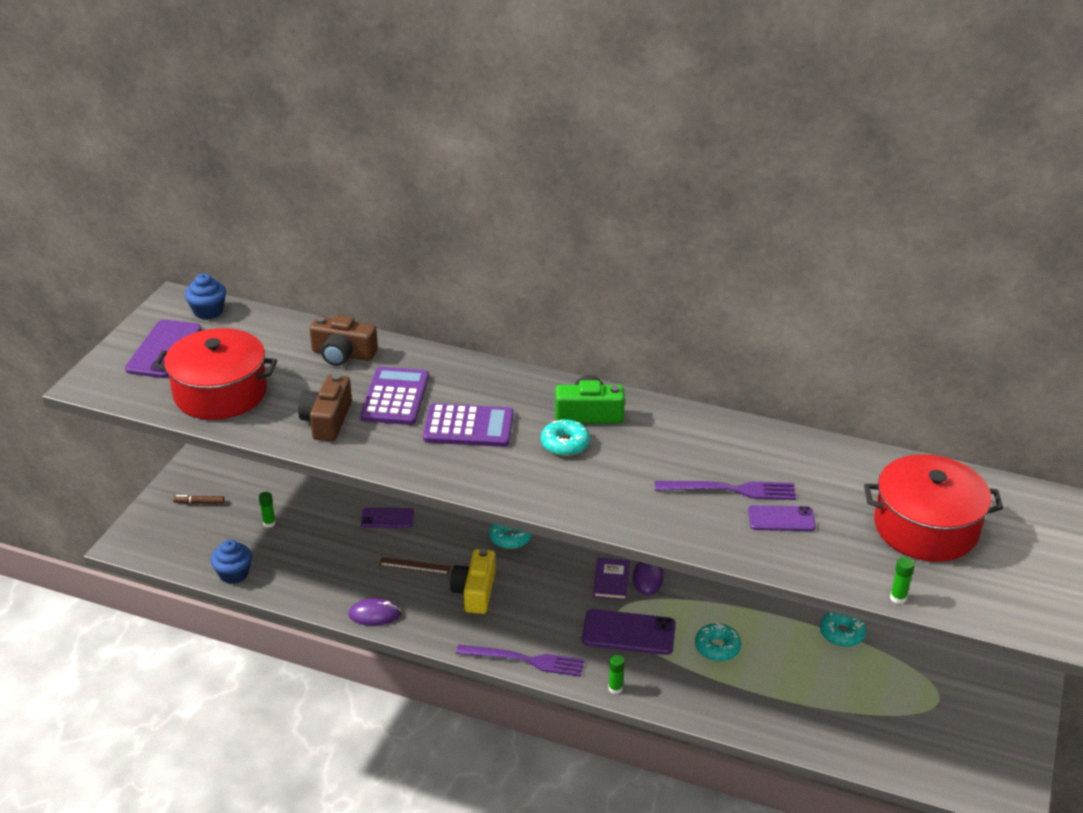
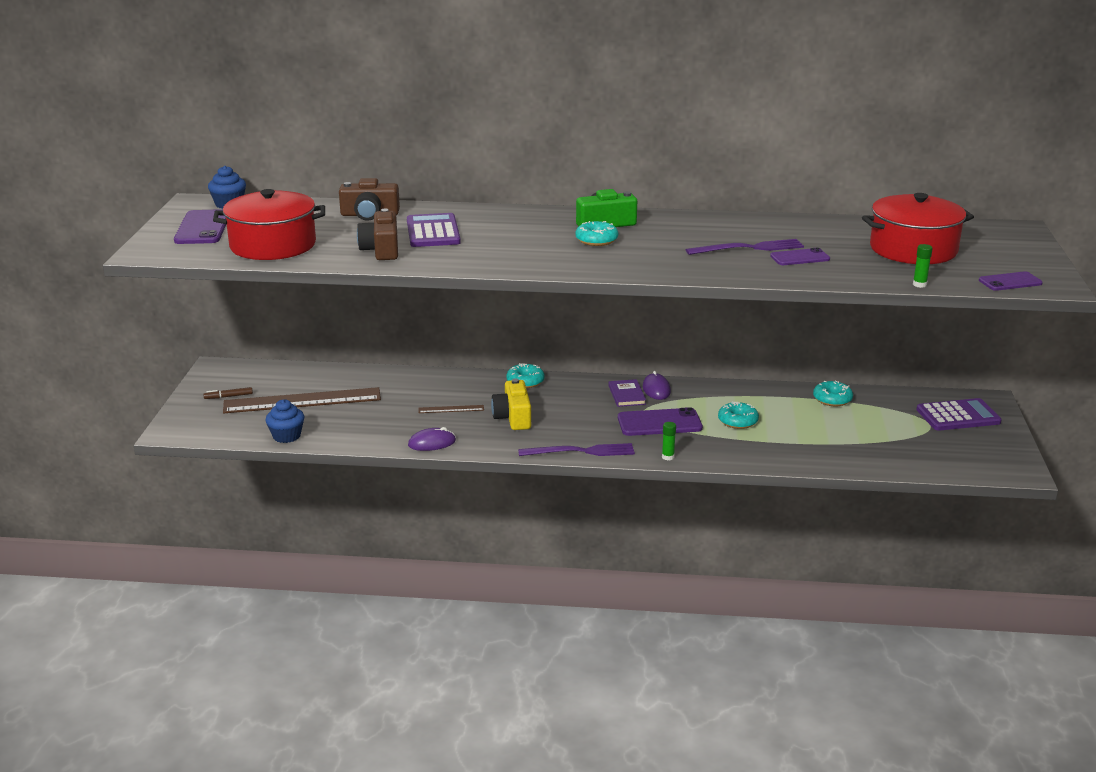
camera: 15 degrees left, 10 degrees down
green glue stick [259,492,276,528] -> brown ruler [223,387,381,413]
purple phone [361,508,414,528] -> purple phone moved to [979,271,1043,291]
purple calculator [423,403,514,447] -> purple calculator moved to [916,398,1002,431]

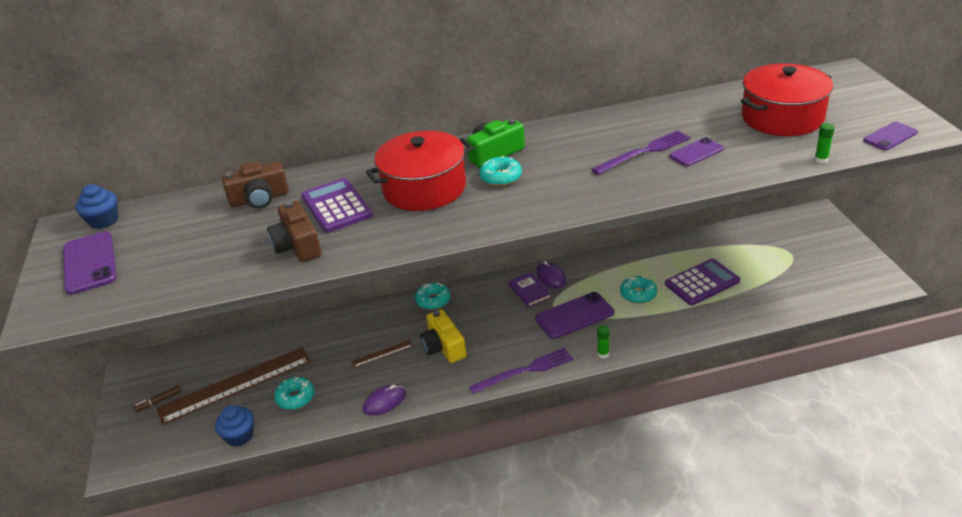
camera: 15 degrees left, 10 degrees up
red pot [213,189,325,260] -> red pot moved to [366,131,474,211]
turquoise donut [813,380,853,406] -> turquoise donut moved to [274,377,315,410]
purple calculator [916,398,1002,431] -> purple calculator moved to [665,258,740,306]

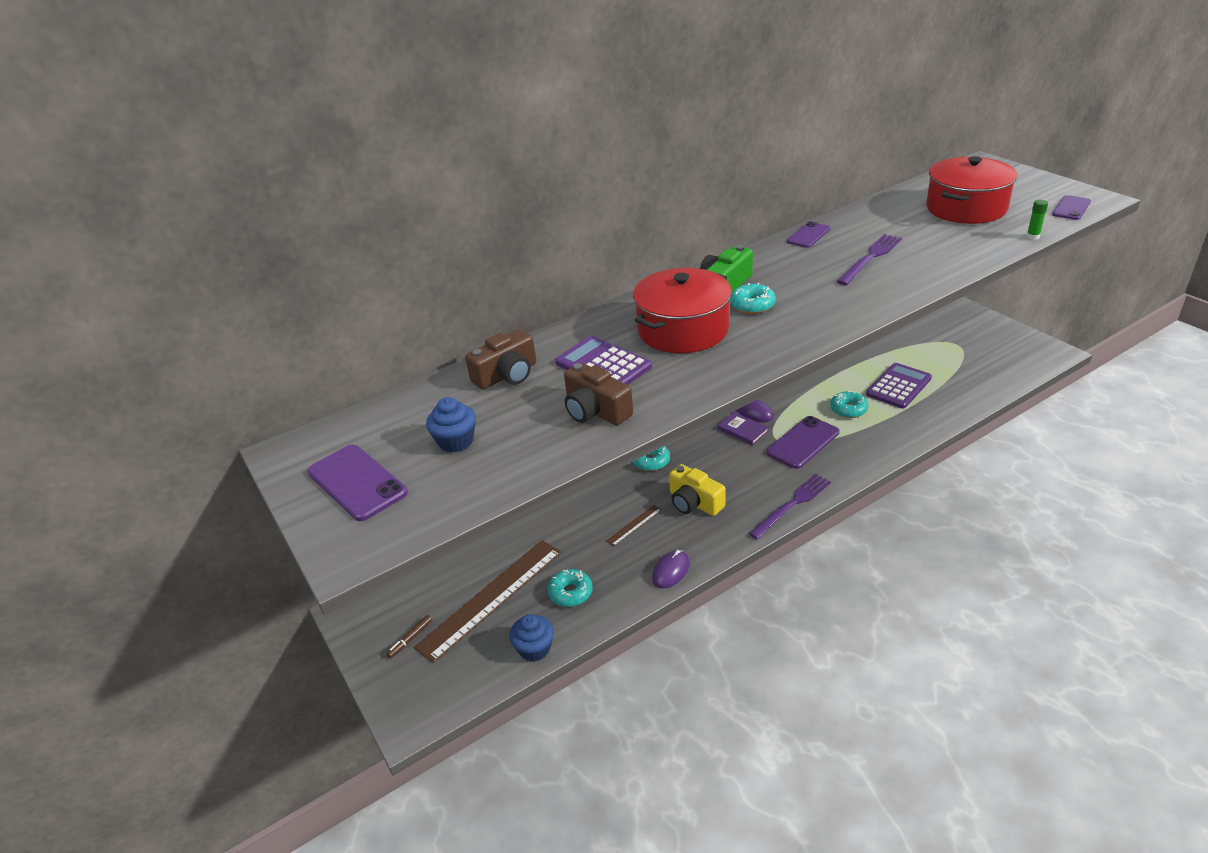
camera: 20 degrees left, 0 degrees up
blue cupcake [75,184,118,229] -> blue cupcake moved to [426,397,476,453]
green glue stick [597,325,610,358] -> none
purple phone [669,137,724,166] -> purple phone moved to [787,222,830,248]

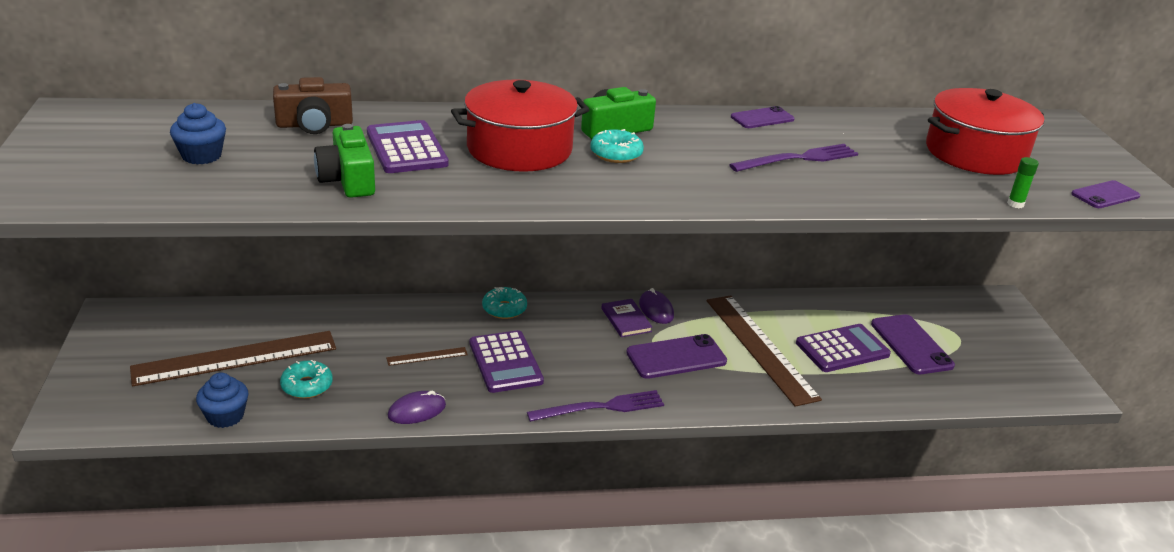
camera: 20 degrees right, 5 degrees down
purple phone [307,445,408,521] -> purple phone moved to [871,314,955,374]
brown marker [386,615,432,659] -> none
brown camera [564,362,633,425] -> green camera [314,124,375,198]
yellow camera [669,464,725,516] -> purple calculator [470,330,544,393]
turquoise donut [830,391,868,418] -> brown ruler [707,295,822,407]

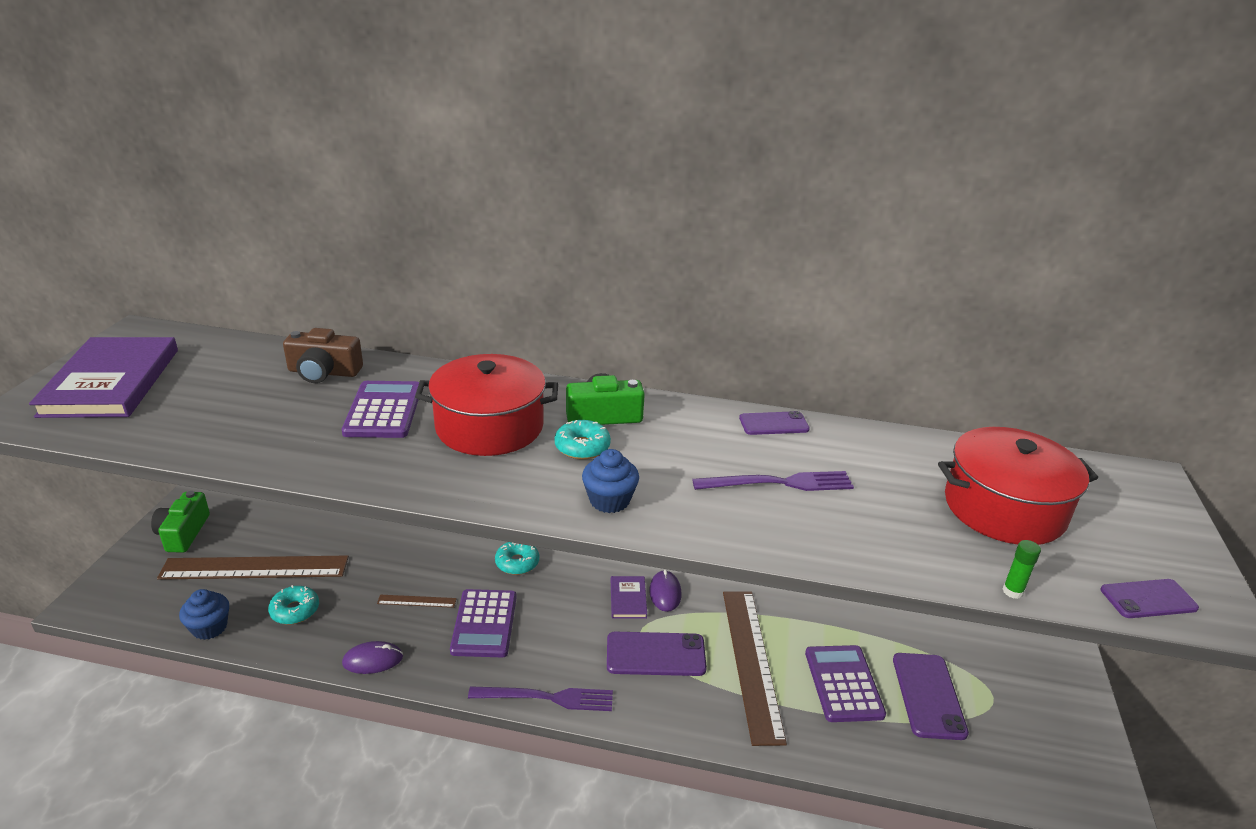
camera: 20 degrees right, 0 degrees up
blue cupcake [170,103,226,165] -> blue cupcake moved to [582,449,639,513]
green camera [314,124,375,198] -> green camera moved to [151,491,210,553]
purple calculator [796,324,891,372] -> purple calculator turned 90 degrees counterclockwise [805,645,886,722]
none -> purple book [29,337,178,418]

